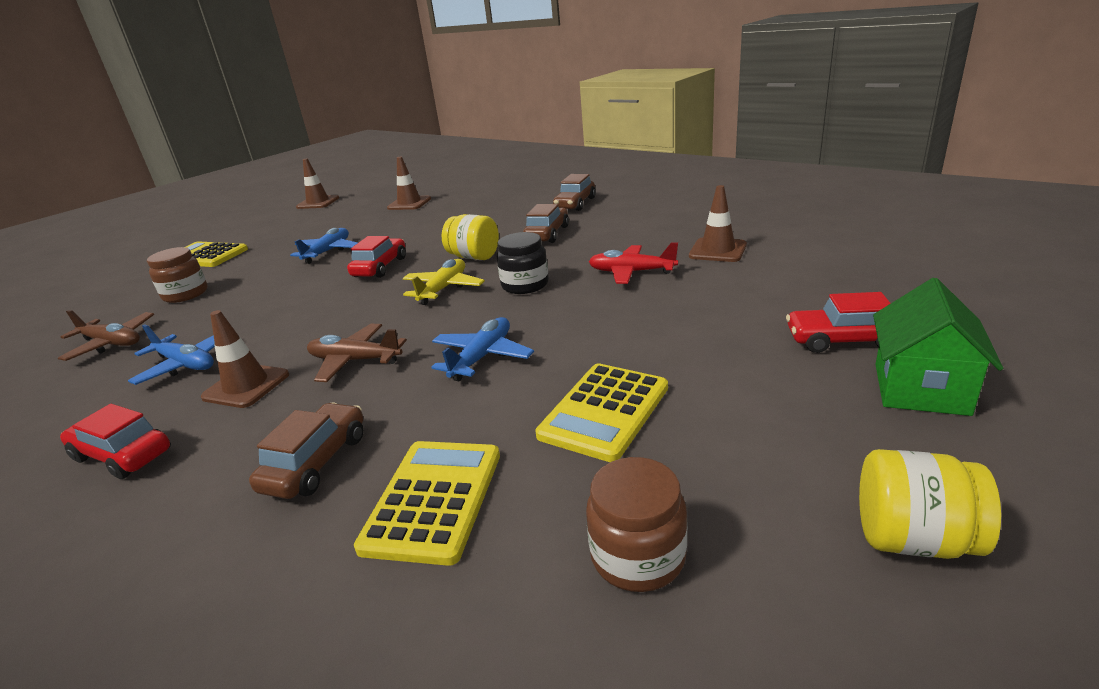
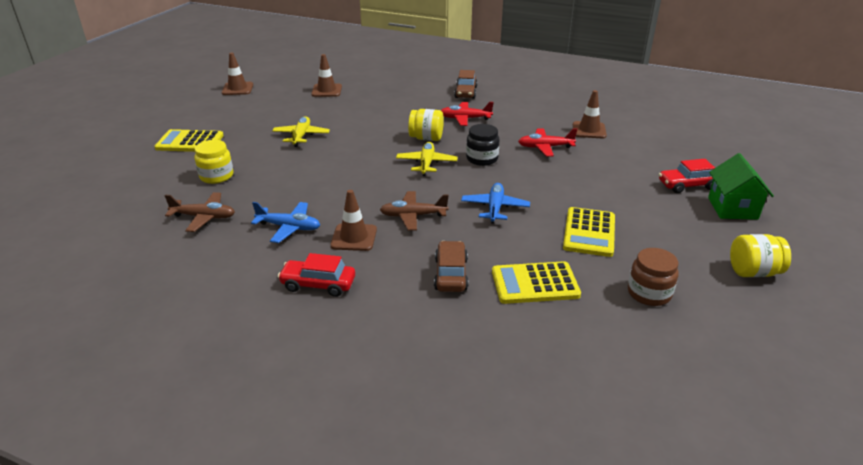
camera: 20 degrees left, 5 degrees up
brown jar [147,247,208,303] -> yellow jar [195,140,233,184]
blue plane [290,228,357,264] -> yellow plane [272,116,330,147]
red car [347,236,406,278] -> none
yellow calculator [354,441,500,566] -> yellow calculator turned 90 degrees counterclockwise [492,261,581,304]
brown car [523,204,569,243] -> red plane [441,102,494,126]

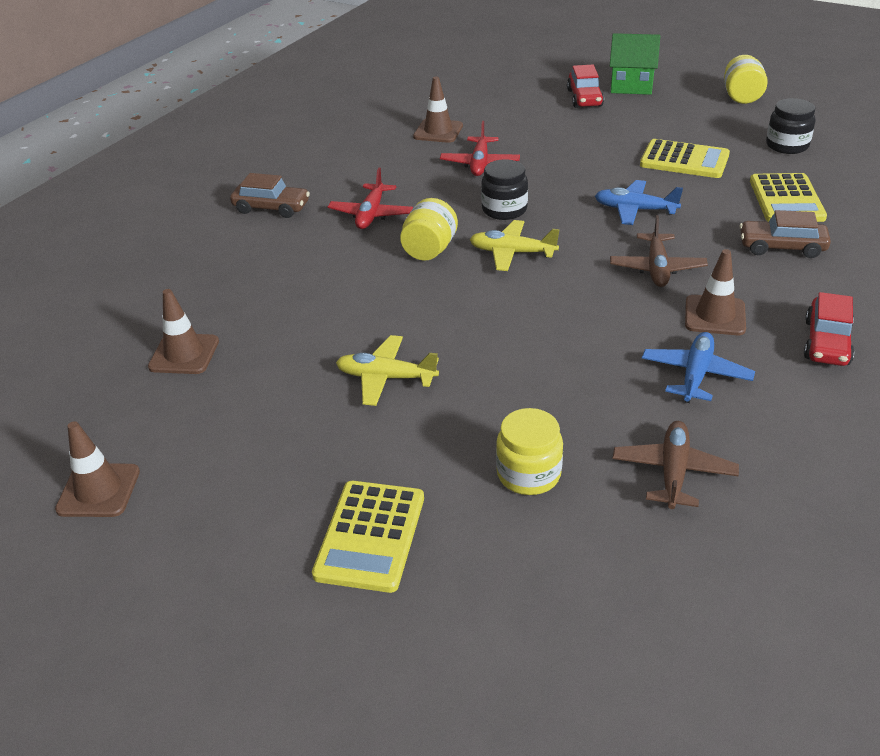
camera: 80 degrees left, 5 degrees up
brown jar [628,248,678,306] -> black jar [766,98,816,154]

